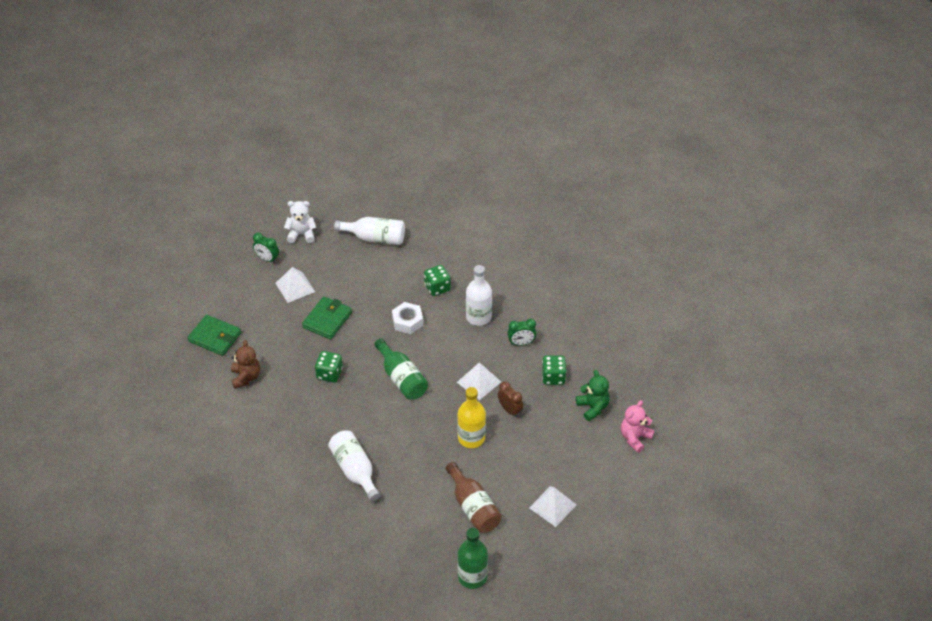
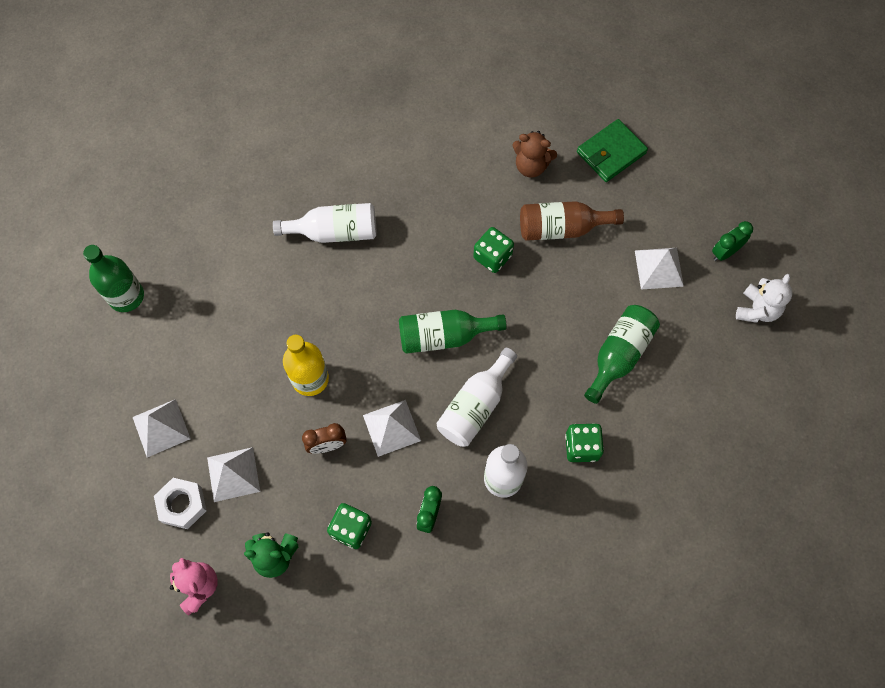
camera: 115 degrees right, 20 degrees up
green wallet [302,296,352,339] -> none
white bottle [334,217,405,245] -> white bottle moved to [437,348,517,447]
white nut [392,302,423,334] -> white nut moved to [154,478,207,529]
brown bottle [446,462,502,533] -> brown bottle moved to [520,201,624,241]
none -> white pyramid [207,447,260,502]
none -> green bottle [584,305,660,404]

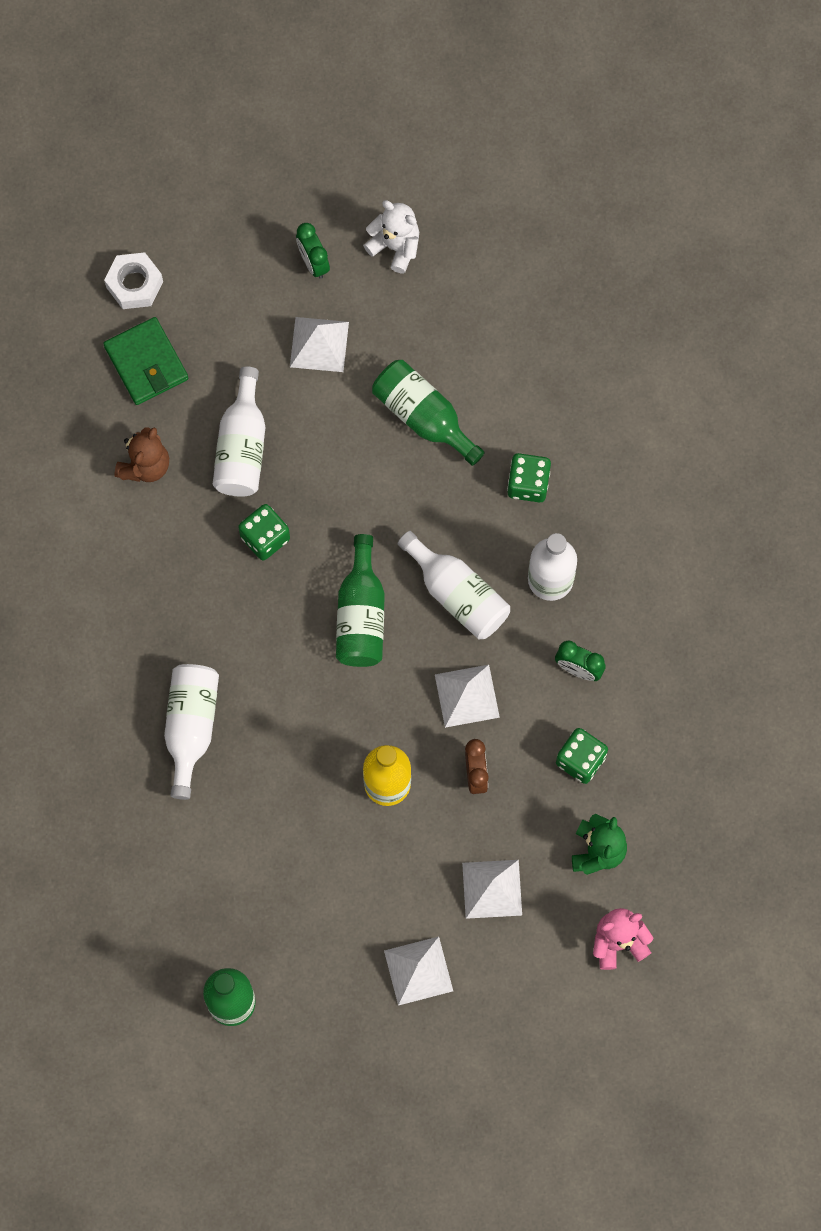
camera: 80 degrees left, 5 degrees up
white nut [154,478,207,529] -> white nut moved to [104,252,163,309]
brown bottle [520,201,624,241] -> white bottle [213,366,266,497]

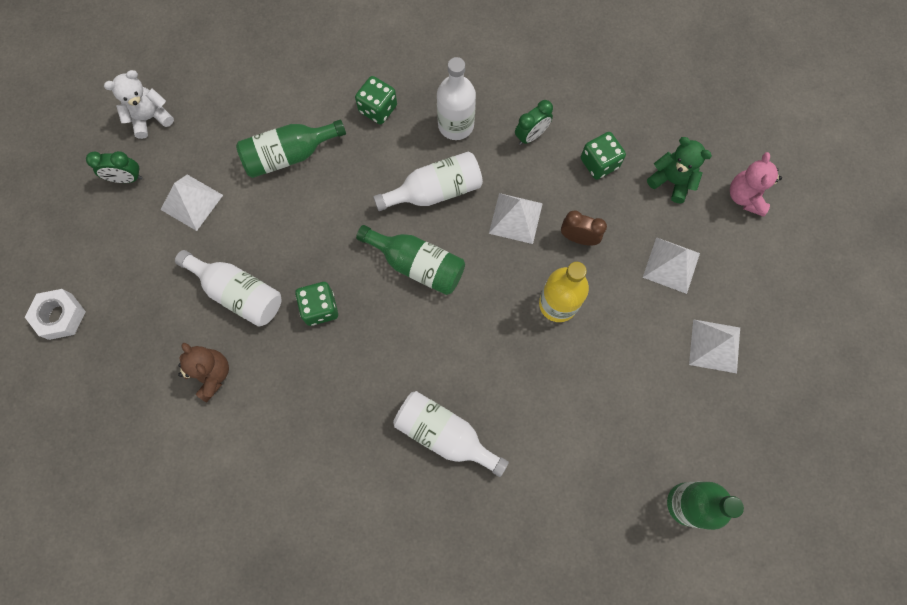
camera: 65 degrees left, 0 degrees up
green wallet [103,317,188,405] -> none

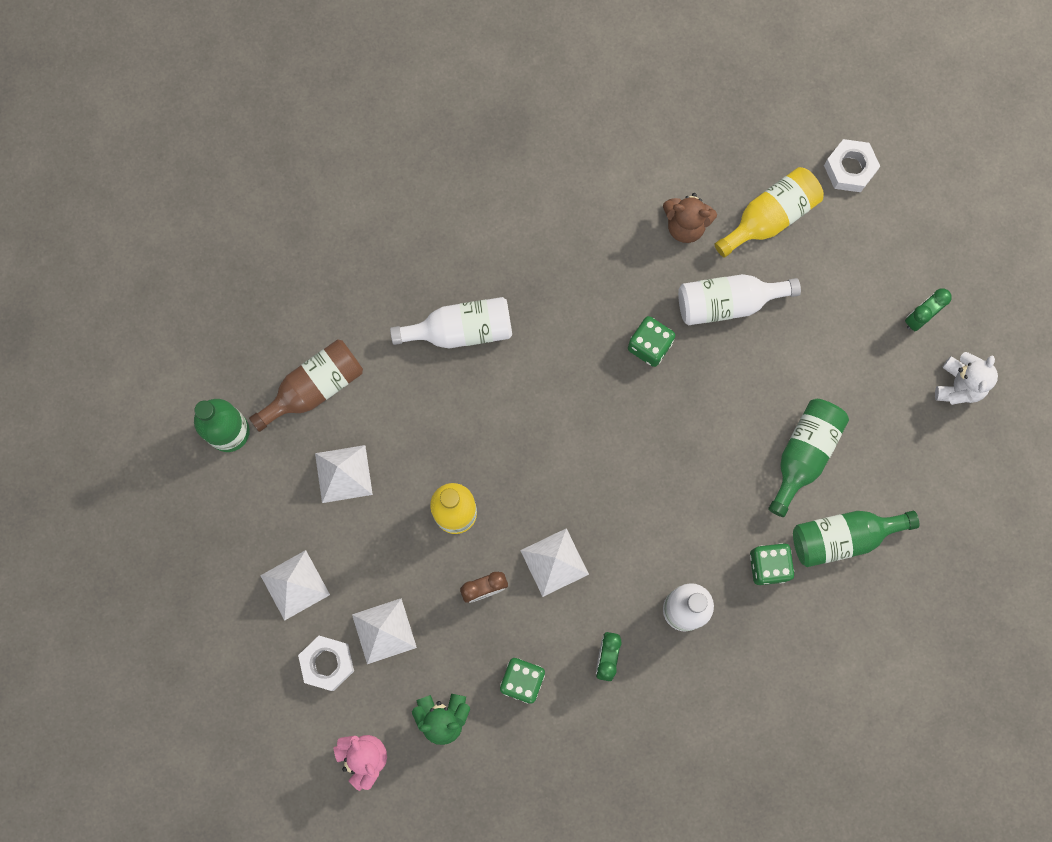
camera: 140 degrees right, 5 degrees up
white pyramid [161,175,223,231] -> white pyramid moved to [315,445,373,503]
green bottle [356,225,465,295] -> green bottle moved to [793,511,919,567]
white bottle [373,151,483,211] -> none
none -> brown bottle [249,340,363,432]
none -> white nut [298,636,354,691]
none -> yellow bottle [714,167,824,257]

